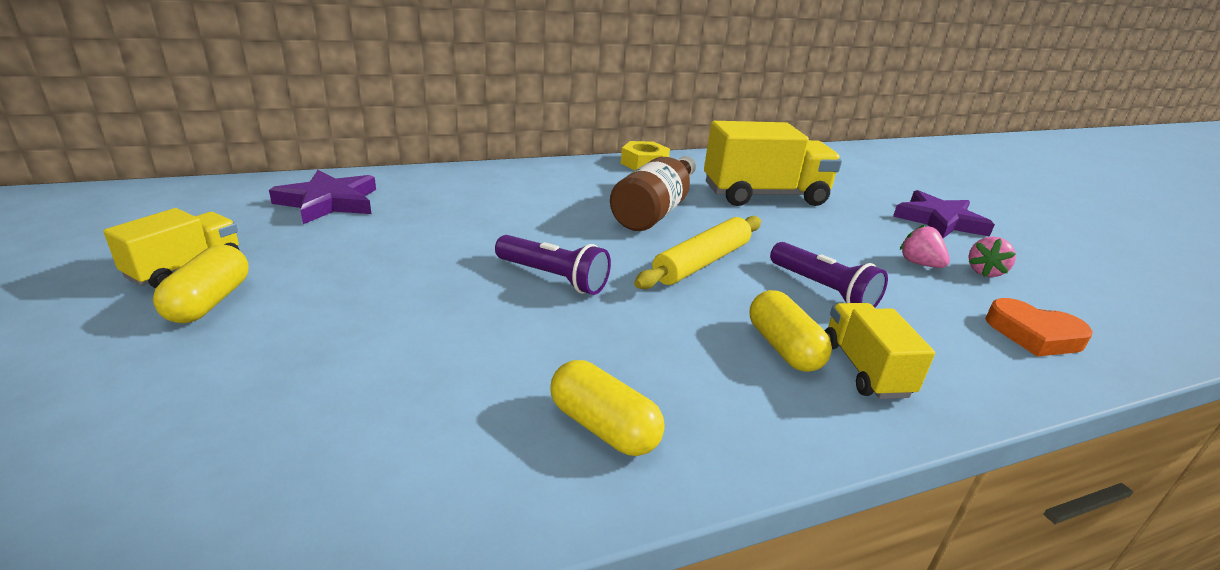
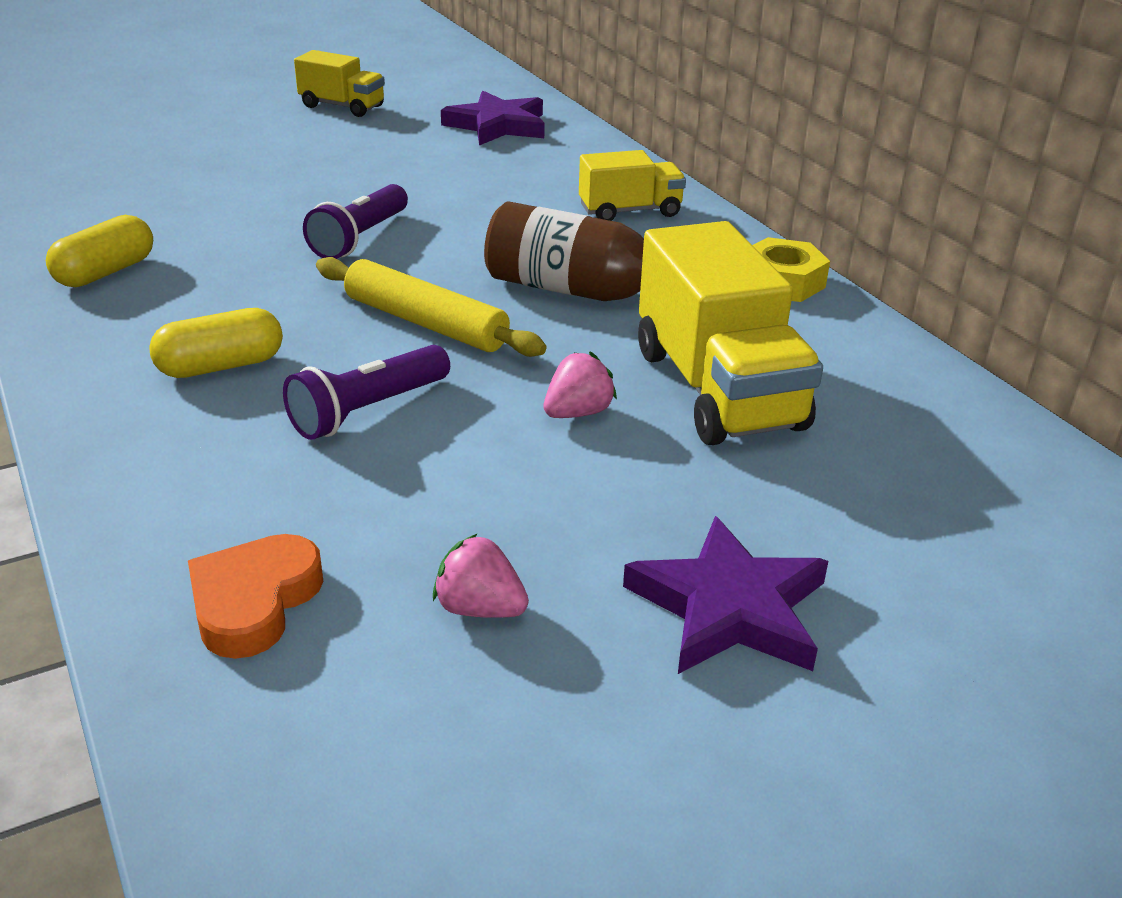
camera: 85 degrees right, 5 degrees up
yellow capsule [153,245,249,323] -> none
yellow truck [825,303,935,399] -> yellow truck moved to [579,150,686,221]
pink strawberry [900,224,950,268] -> pink strawberry moved to [544,352,617,418]

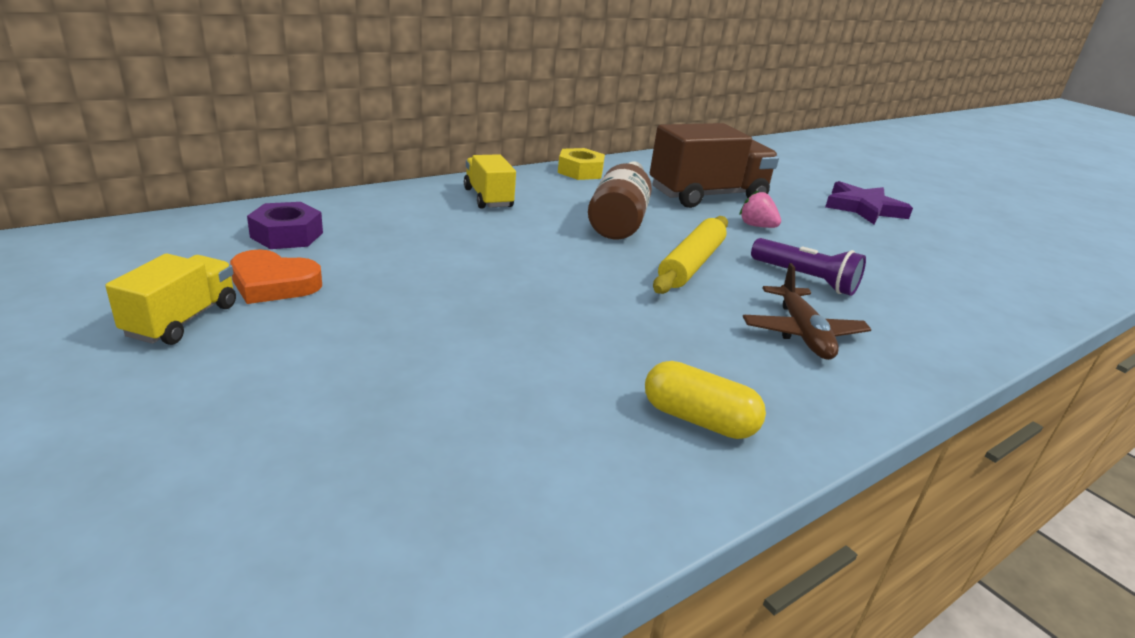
camera: 100 degrees left, 5 degrees down
yellow capsule [149,308,283,378] -> brown plane [743,263,872,360]
orange heart [188,534,324,659] -> orange heart moved to [230,250,322,304]
purple flashlight [303,184,408,259] -> none
pink strawberry [433,533,529,618] -> none
purple star [441,91,545,145] -> purple nut [247,202,323,249]
yellow truck [638,221,823,445] -> brown truck [650,123,779,208]

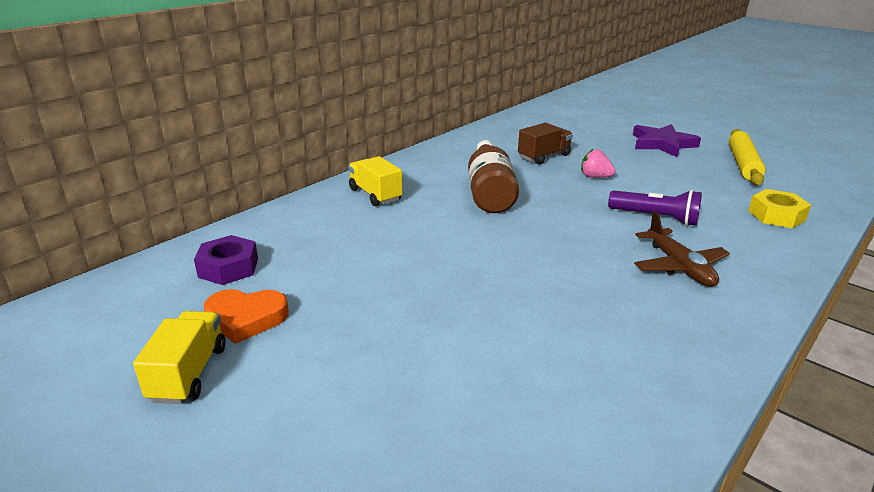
camera: 10 degrees left, 0 degrees up
yellow nut [558,148,605,180] -> yellow nut moved to [748,189,811,228]
yellow capsule [645,361,766,439] -> none
brown truck [650,123,779,208] -> brown truck [518,123,573,165], size x0.56
yellow rolling pin [653,216,728,294] -> yellow rolling pin moved to [729,129,766,185]

